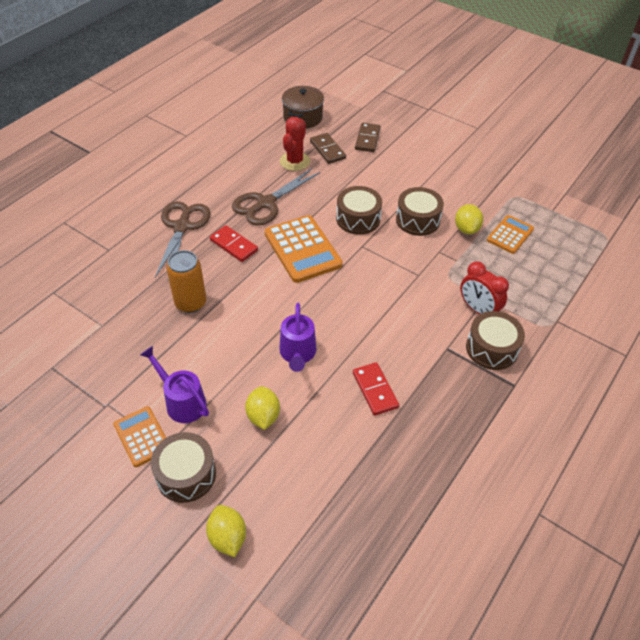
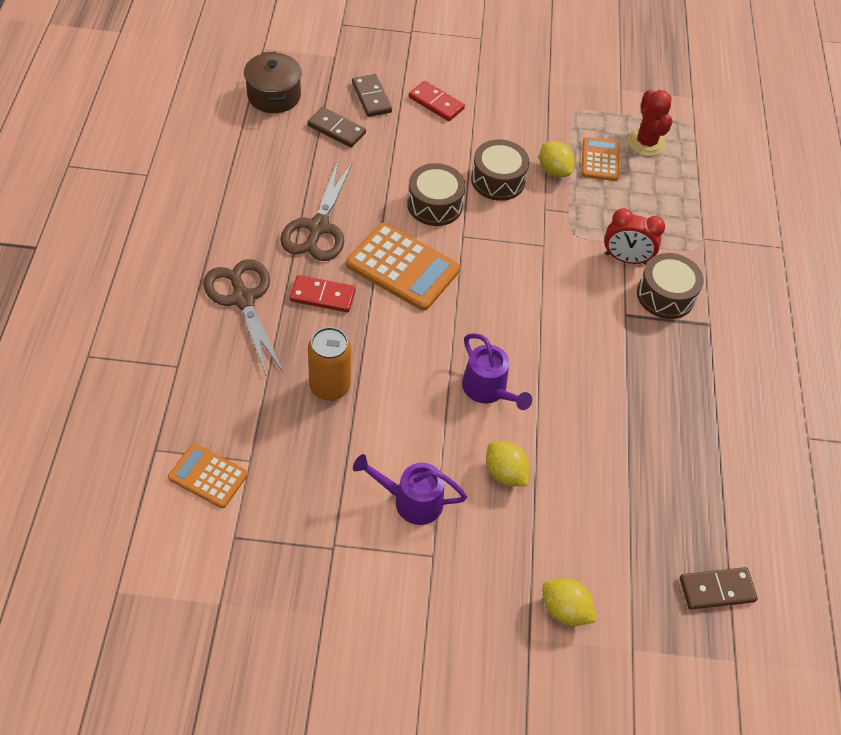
camera: 35 degrees left, 5 degrees up
orange calculator [113,406,166,467] -> orange calculator moved to [168,443,248,508]
brown drum [151,432,216,503] -> none
red cactus [280,117,310,171] -> red cactus moved to [627,89,673,156]
red domino [353,362,399,416] -> red domino moved to [409,81,465,121]
none -> brown domino [680,567,758,610]

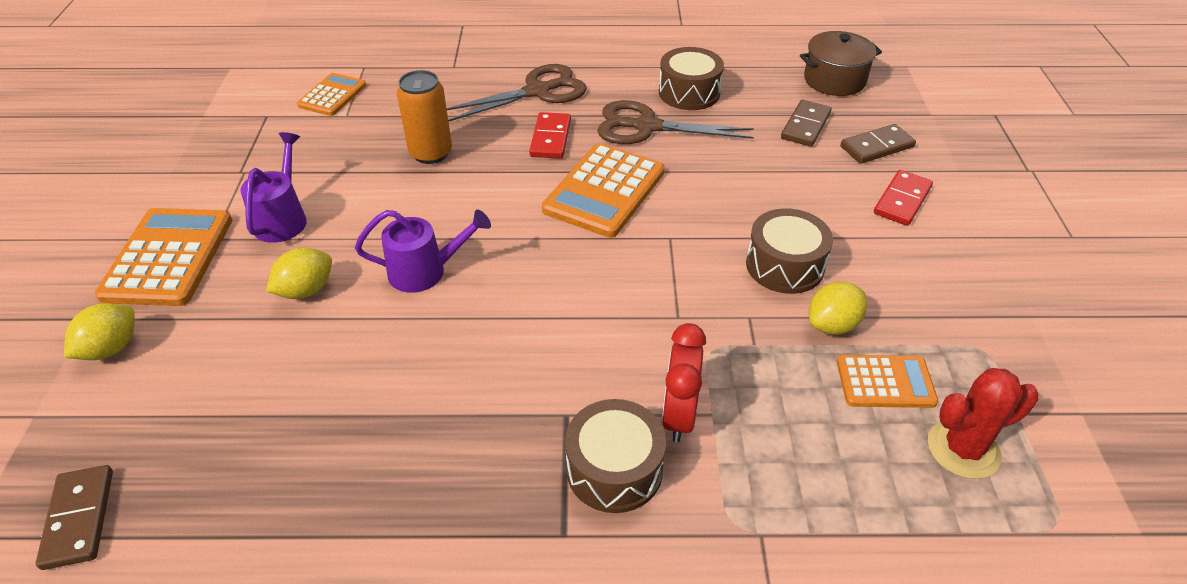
camera: 90 degrees right, 10 degrees down
brown drum [407,163,466,226] -> brown drum moved to [659,47,724,110]
purple watering can [462,333,532,410] -> purple watering can turned 150 degrees counterclockwise [355,210,491,293]
none -> orange calculator [95,208,232,306]

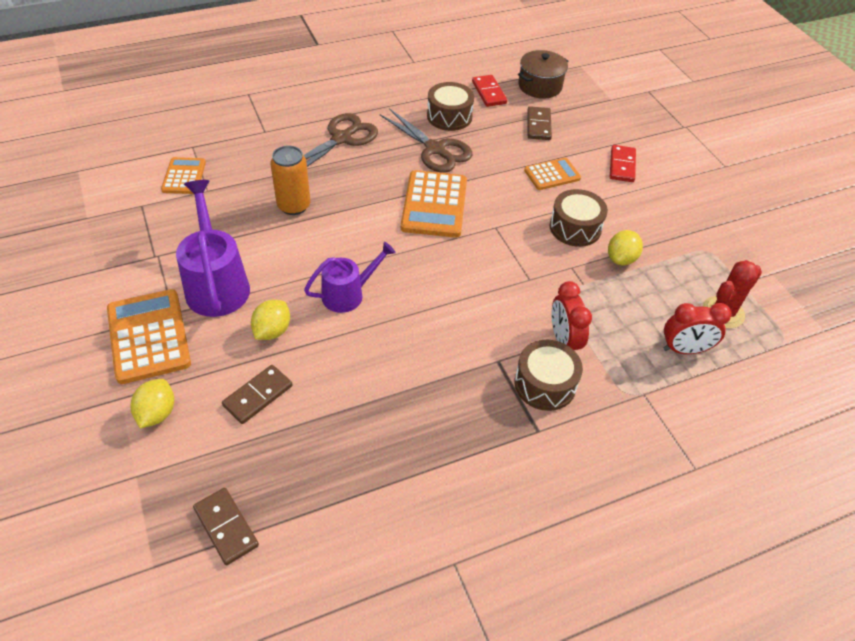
camera: 25 degrees left, 5 degrees up
purple watering can [241,132,307,243] -> purple watering can [176,180,250,317], size x1.56
red domino [529,112,571,159] -> red domino moved to [472,75,507,107]
brown scissors [597,100,754,144] -> brown scissors turned 120 degrees counterclockwise [380,108,472,173]
orange calculator [837,355,938,408] -> orange calculator moved to [524,158,581,190]
brown domino [841,124,916,164] -> brown domino moved to [222,365,293,424]
none -> red clock [664,303,731,354]

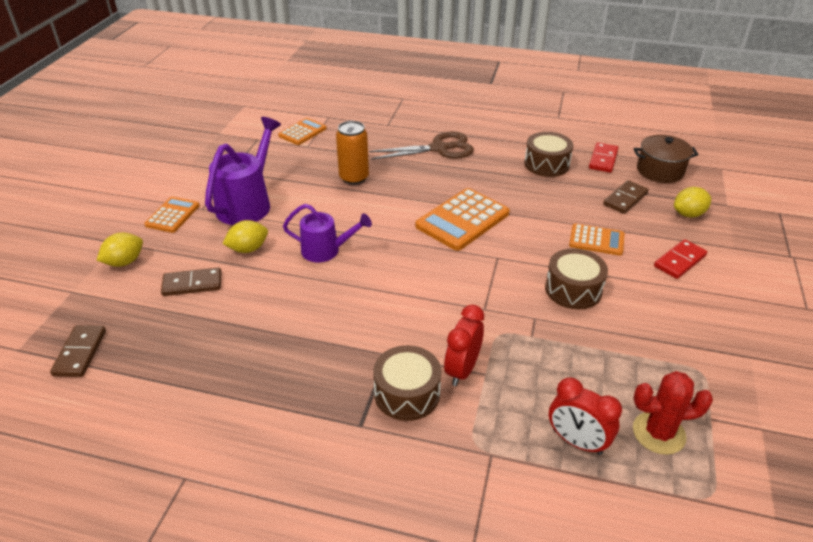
camera: 40 degrees right, 10 degrees down
orange calculator [107,289,191,384] -> orange calculator [144,197,200,233], size x0.59
brown scissors [380,108,472,173] -> none
yellow lemon [608,230,643,266] -> yellow lemon moved to [674,187,711,218]

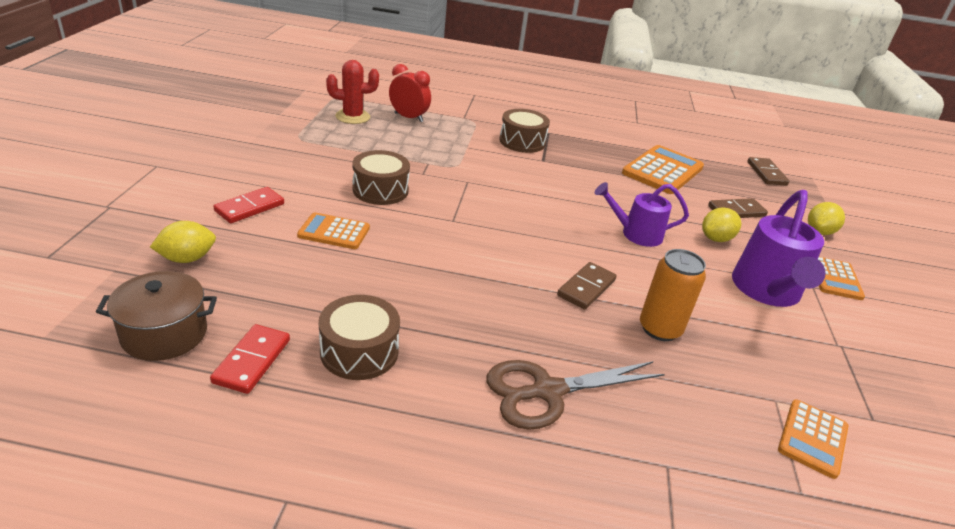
camera: 170 degrees right, 5 degrees down
orange calculator [415,188,510,251] -> orange calculator moved to [622,145,704,194]
red clock [444,305,484,386] -> none
brown domino [603,180,649,214] -> brown domino moved to [557,262,617,309]

